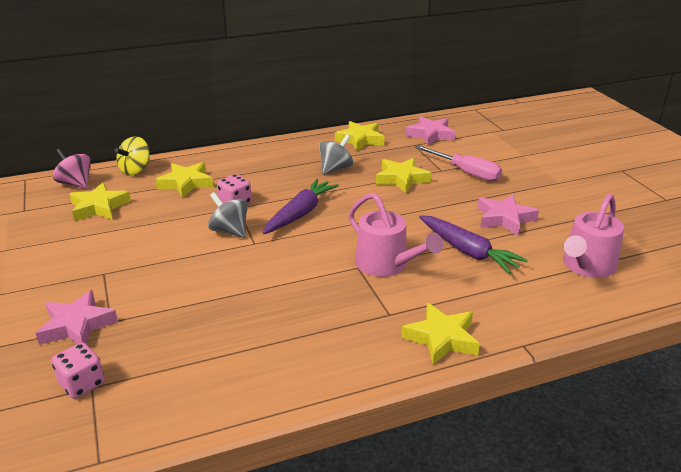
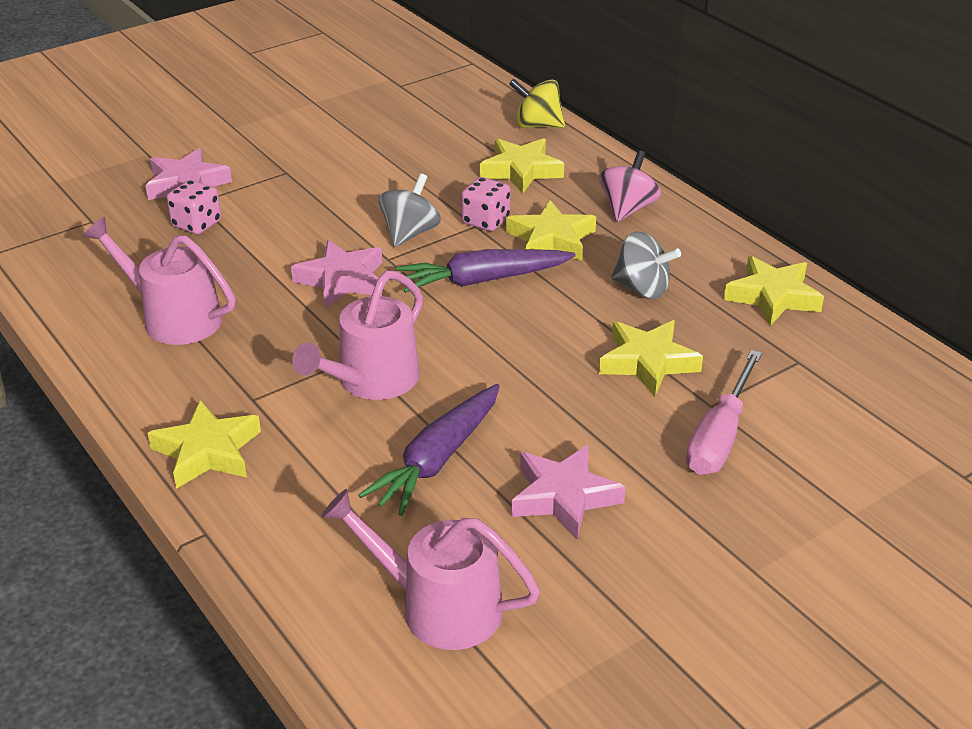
camera: 75 degrees right, 5 degrees up
pink dice [52,342,105,399] -> pink dice moved to [167,180,221,234]
pink spinning top [53,148,91,189] -> pink spinning top moved to [599,150,661,222]
yellow star [69,182,131,221] -> yellow star moved to [506,200,596,261]
purple carrot [263,179,339,234] -> purple carrot turned 150 degrees clockwise [396,249,576,293]
pink star [406,116,456,146] -> pink star moved to [291,240,382,308]
none -> pink watering can [83,217,236,345]

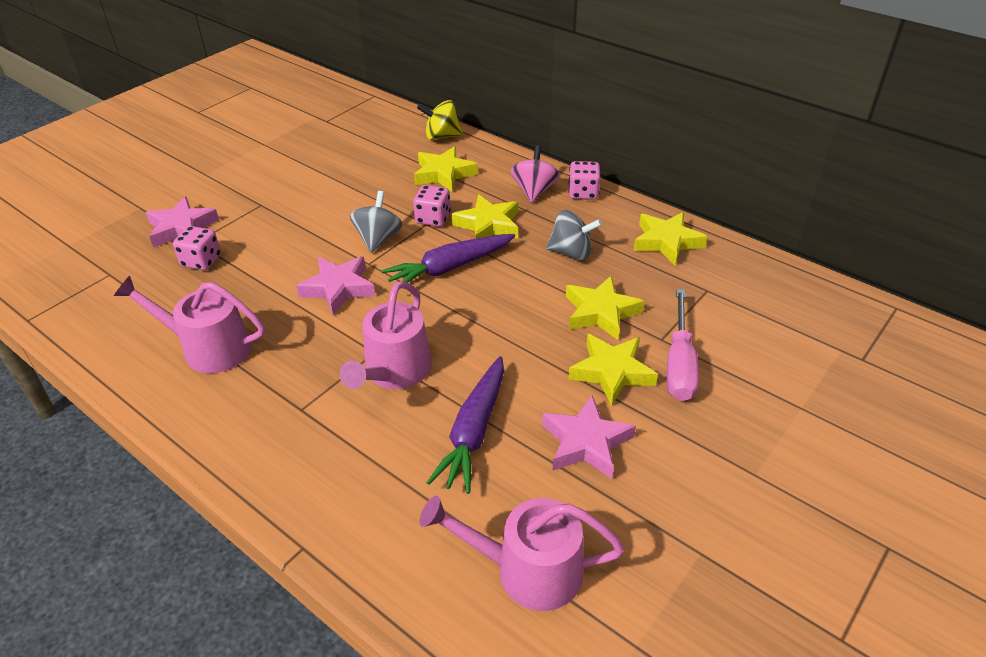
camera: 15 degrees left, 5 degrees up
yellow star [148,400,261,489] -> yellow star moved to [569,334,658,406]
none -> pink dice [569,161,600,200]

